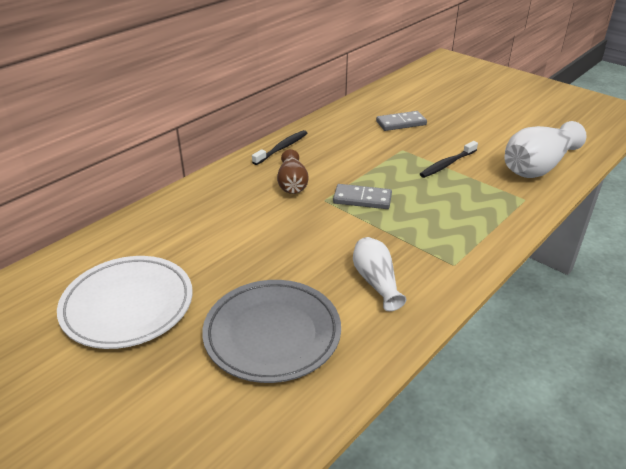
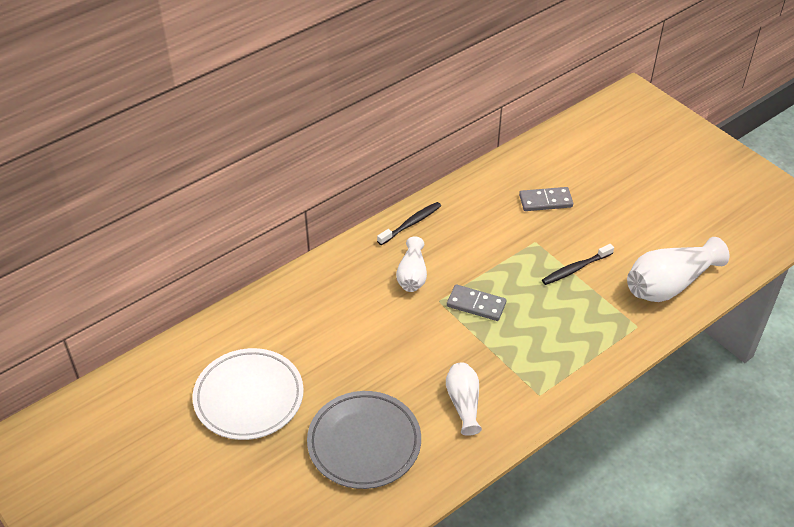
camera: 10 degrees right, 10 degrees up
brown vase [277,149,309,194] -> white vase [396,236,427,292]

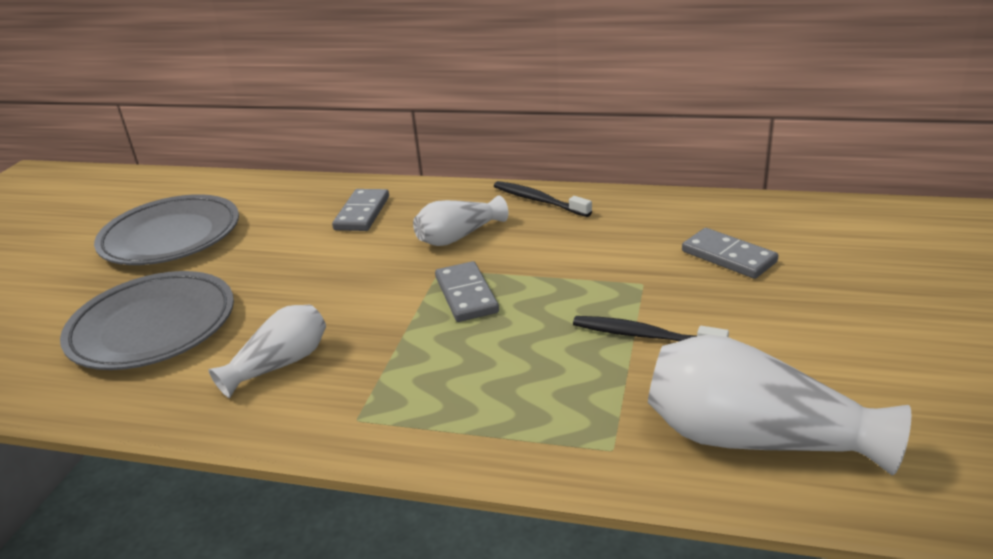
camera: 55 degrees right, 15 degrees down
white plate [192,348,304,440] -> grey plate [94,194,239,265]
black toothbrush [377,202,441,245] -> black toothbrush turned 150 degrees counterclockwise [494,181,592,217]
none -> grey domino [332,189,389,231]

